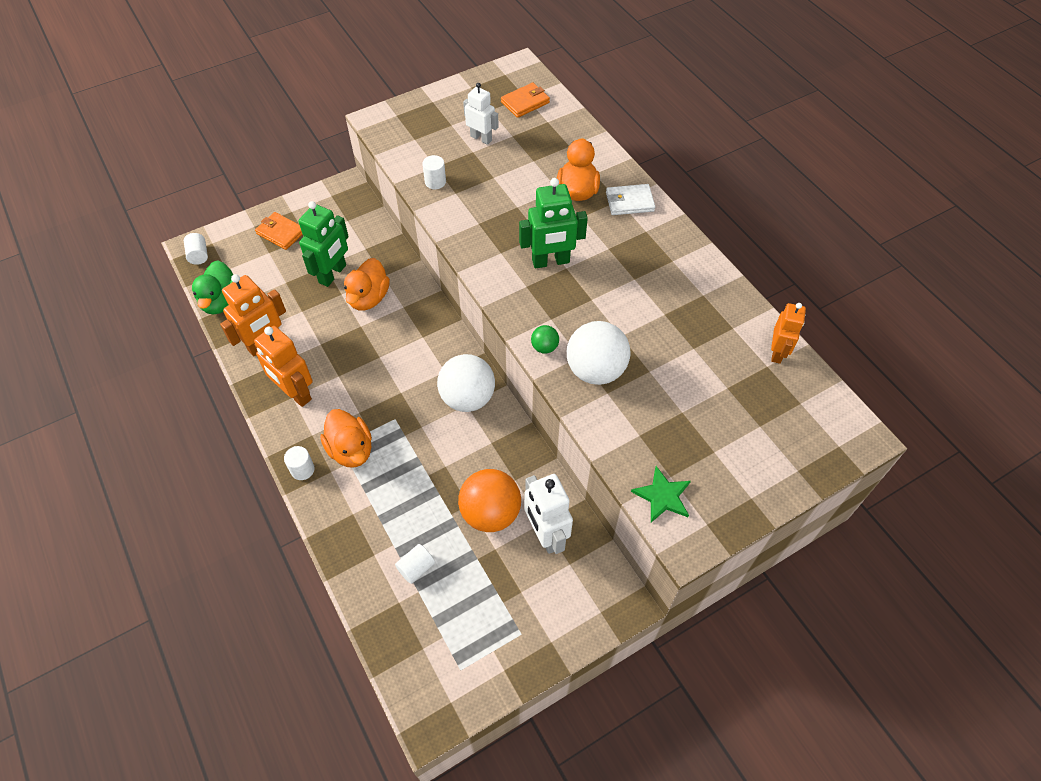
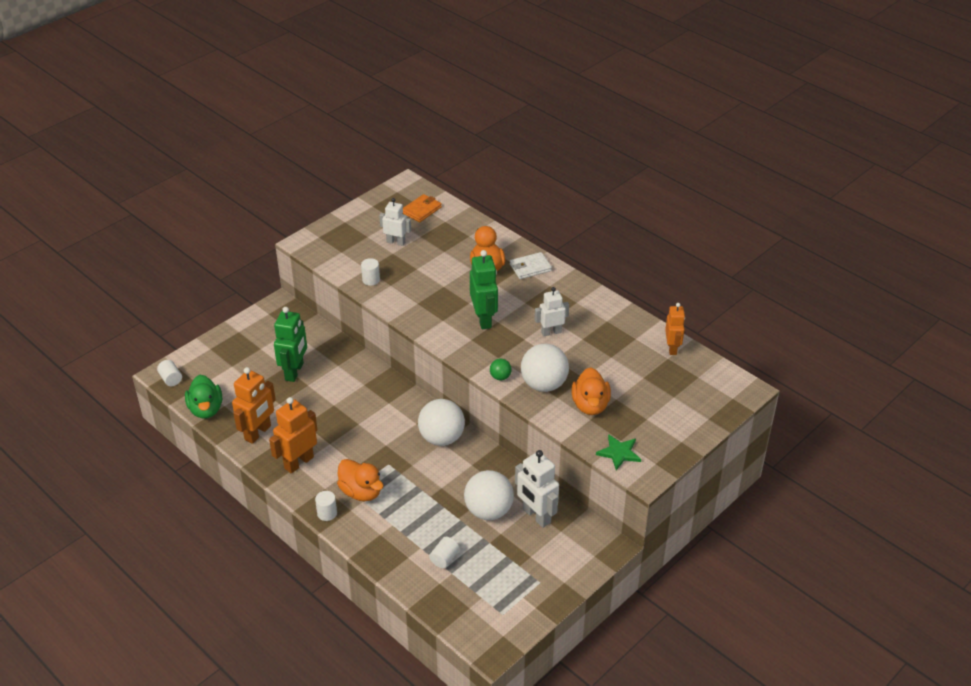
camera: 15 degrees left, 15 degrees down
orange robot [254,326,313,407] -> orange robot turned 105 degrees clockwise [269,397,317,474]
orange wallet [255,212,303,250] -> none
orange duck [344,258,390,311] -> orange duck moved to [572,367,611,415]
orange ball [458,469,521,532] -> white ball [464,470,514,520]
green robot [519,178,588,268] -> green robot turned 75 degrees counterclockwise [470,250,498,329]
none -> white robot [535,287,569,336]

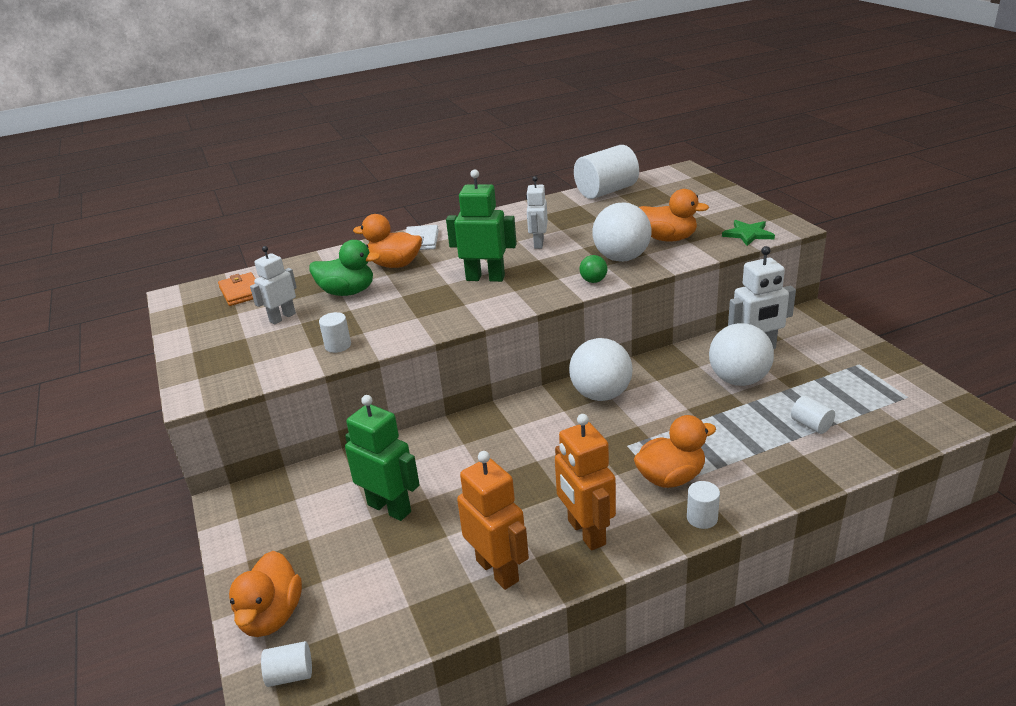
camera: 65 degrees left, 10 degrees down
green duck [185,375,222,419] -> green duck moved to [310,240,381,296]
orange robot [665,303,685,355] -> white cylinder [574,145,639,199]
none -> orange duck [229,551,302,637]

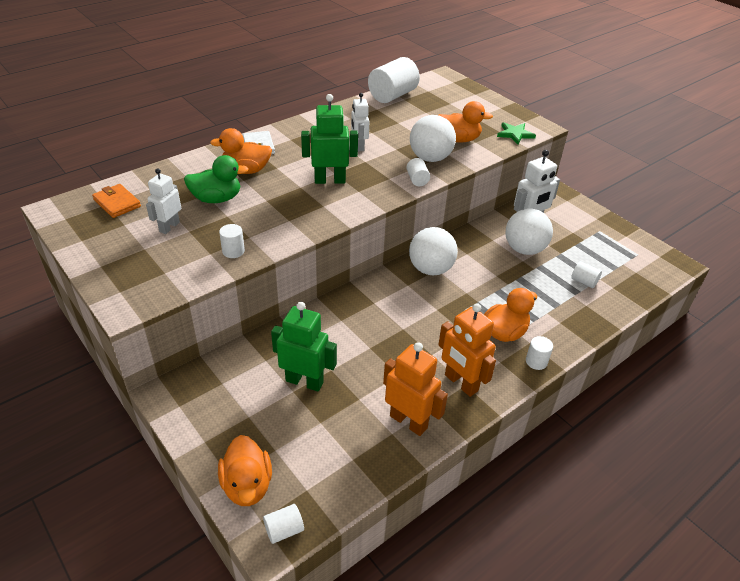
camera: 20 degrees left, 10 degrees up
green ball [579,255,607,283] -> white cylinder [406,158,430,186]

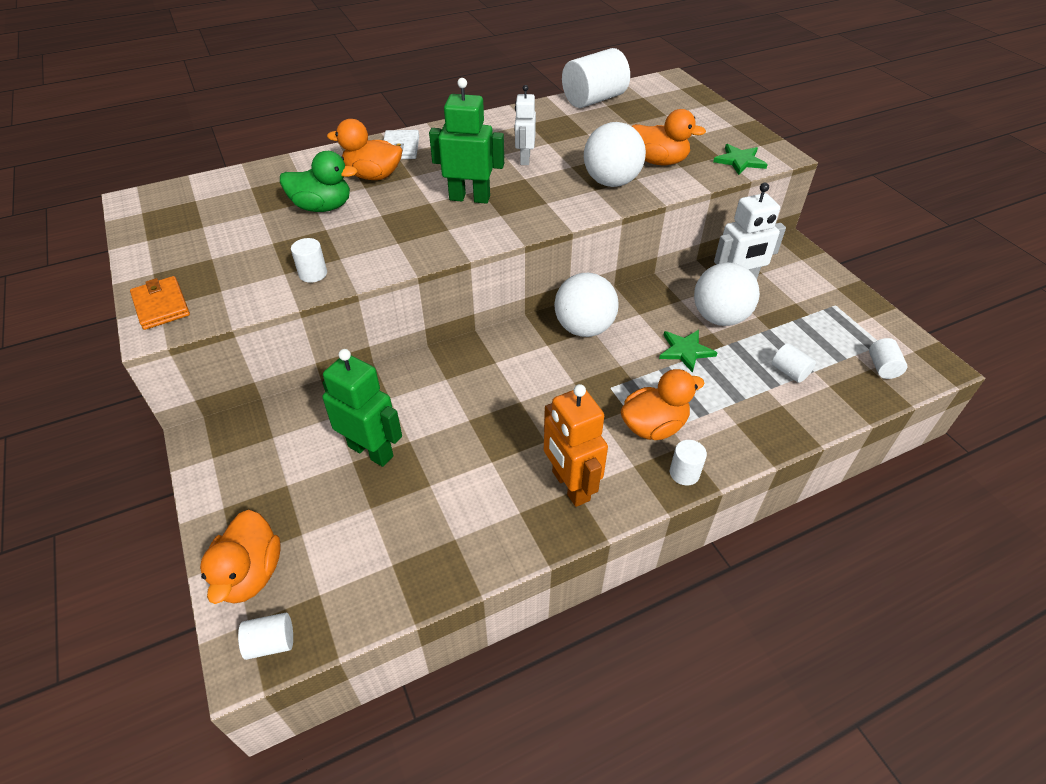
camera: 15 degrees right, 5 degrees up
orange wallet [92,184,141,218] -> orange wallet moved to [130,276,190,330]
white robot [146,168,181,234] -> none
orange robot [383,342,448,436] -> none
white cylinder [406,158,430,186] -> white cylinder moved to [869,338,908,379]
none -> green star [659,330,717,373]

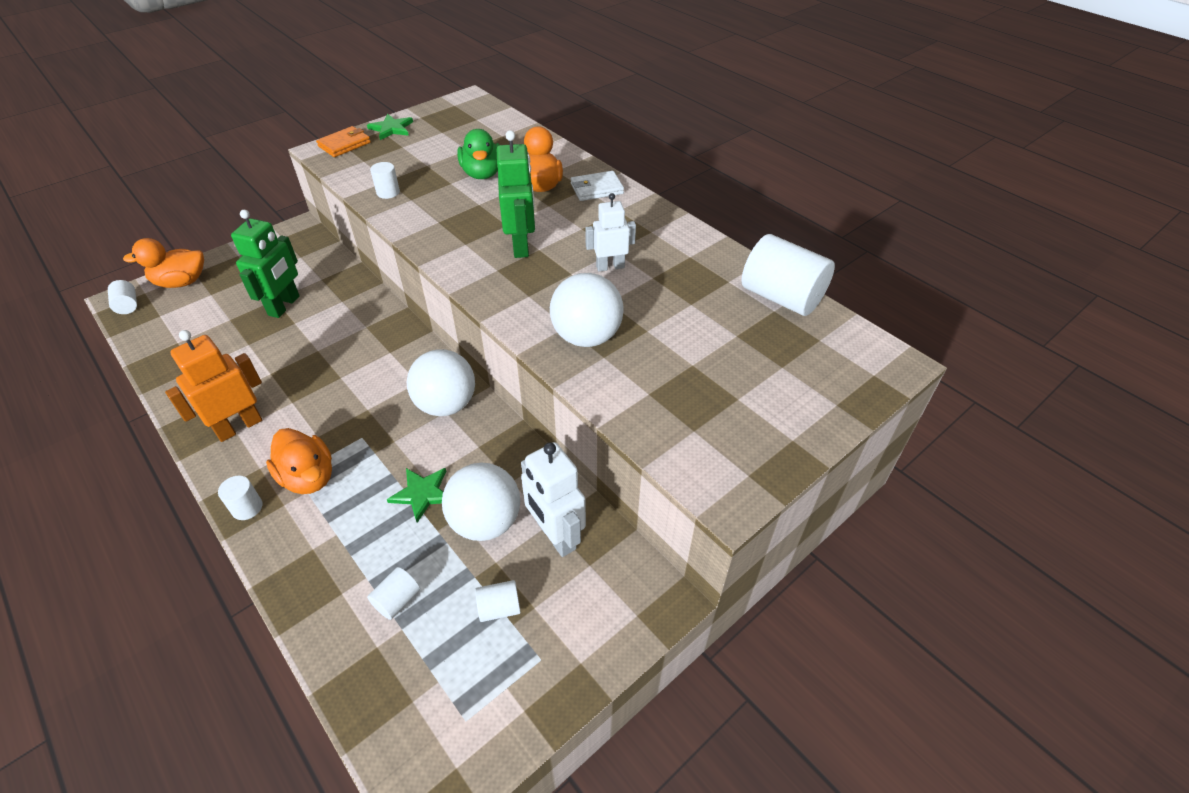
camera: 75 degrees right, 0 degrees up
orange duck [632,109,706,165] -> none
green star [713,144,768,175] -> green star moved to [367,114,413,140]
white cylinder [869,338,908,379] -> white cylinder moved to [475,580,521,622]

